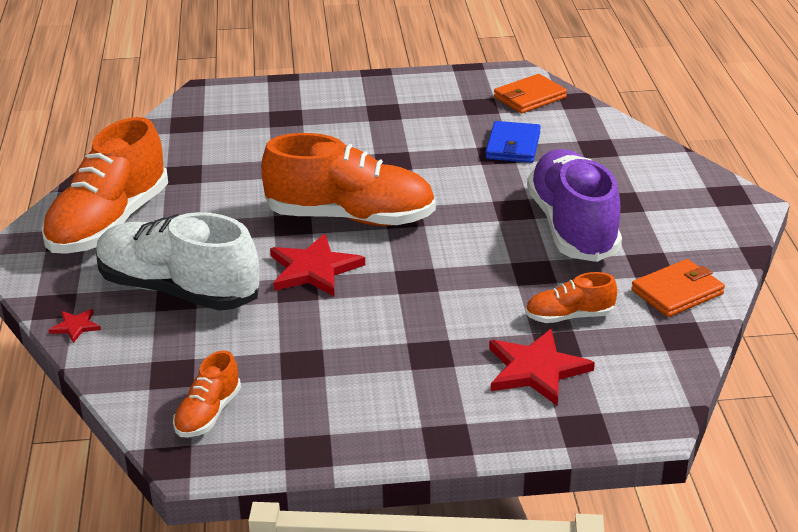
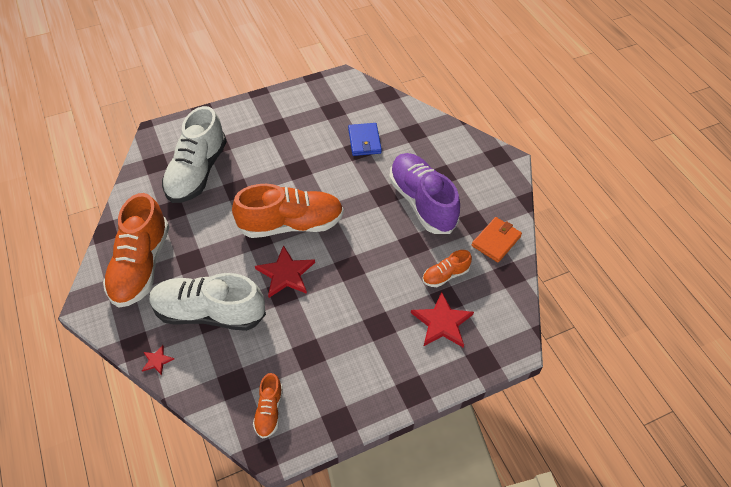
camera: 20 degrees left, 20 degrees up
orange wallet [494,74,567,113] -> none
none -> white shoe [162,106,227,203]

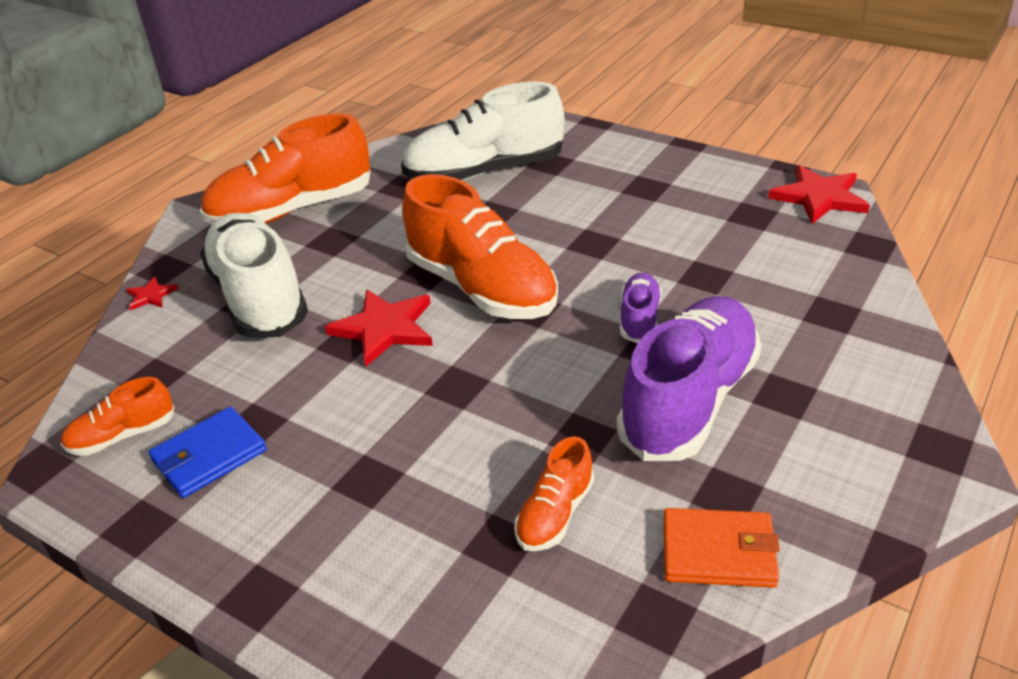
camera: 60 degrees right, 15 degrees down
blue wallet [348,123,382,156] -> blue wallet moved to [149,407,267,498]
red star [411,292,474,347] -> red star moved to [768,165,870,224]
orange shoe [422,250,472,287] -> orange shoe turned 90 degrees counterclockwise [514,437,594,551]
none -> purple shoe [620,273,662,343]

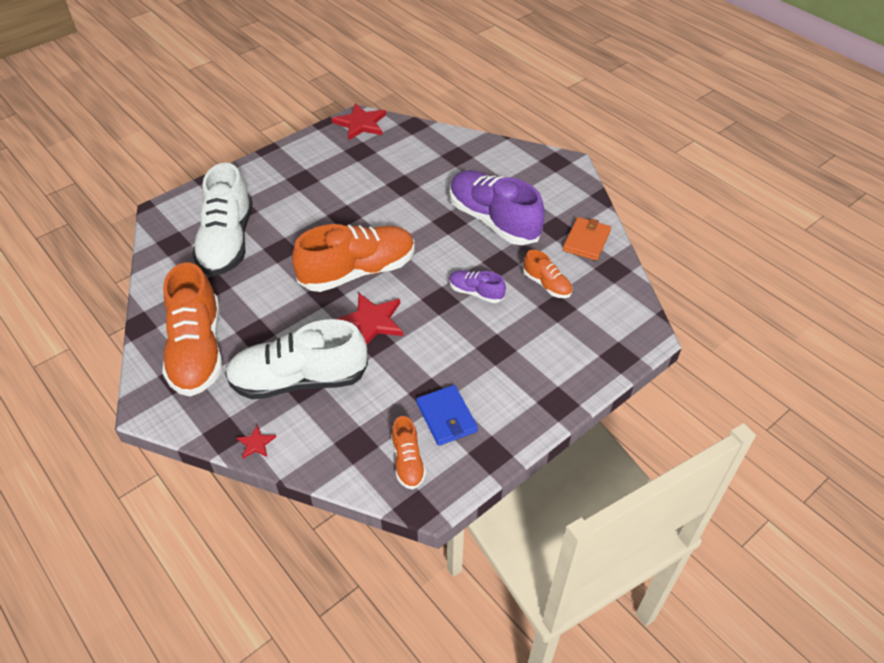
camera: 75 degrees left, 10 degrees up
purple shoe [620,273,662,343] -> purple shoe moved to [449,270,506,303]

